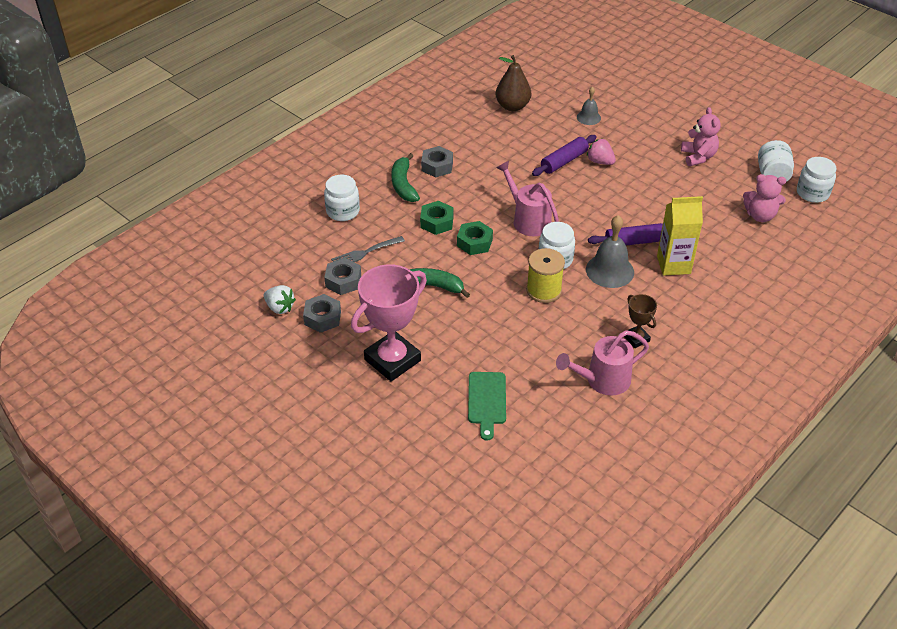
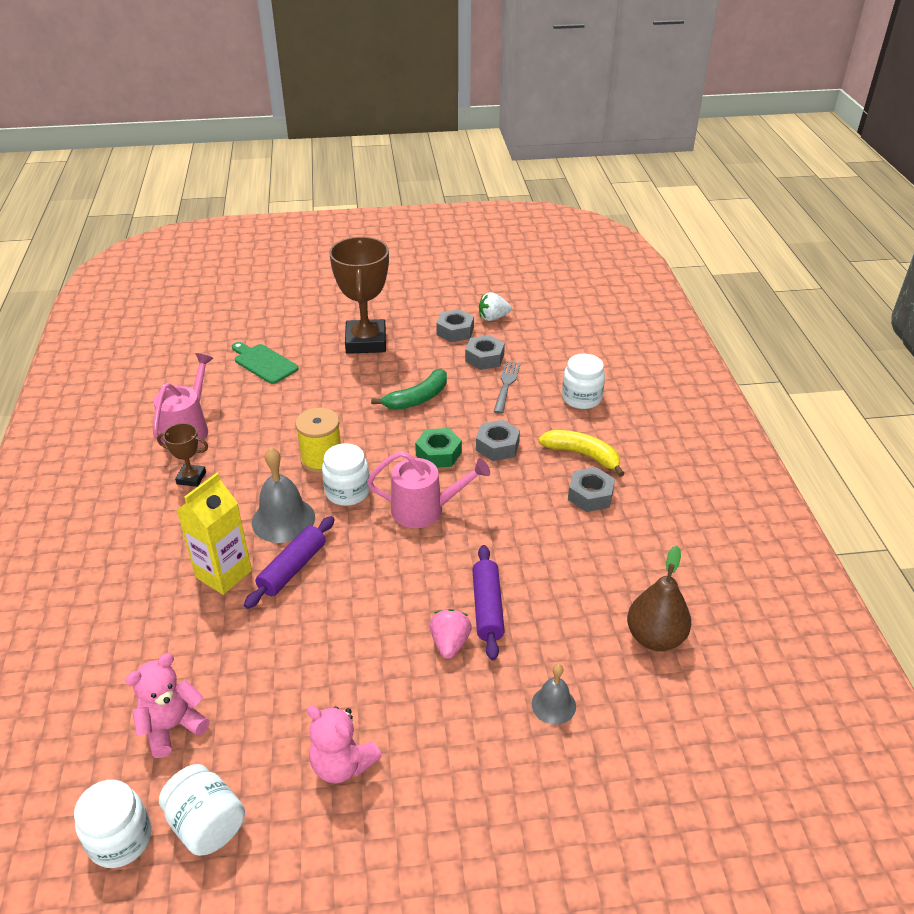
camera: 130 degrees right, 5 degrees down
pink trophy [351,264,427,381] -> brown trophy [329,237,389,354]
green banana [391,153,420,202] -> yellow banana [538,430,625,477]
green nut [420,201,454,235] -> grey nut [476,420,520,461]
pink strawberry [587,139,616,165] -> pink strawberry turned 75 degrees counterclockwise [430,609,472,659]

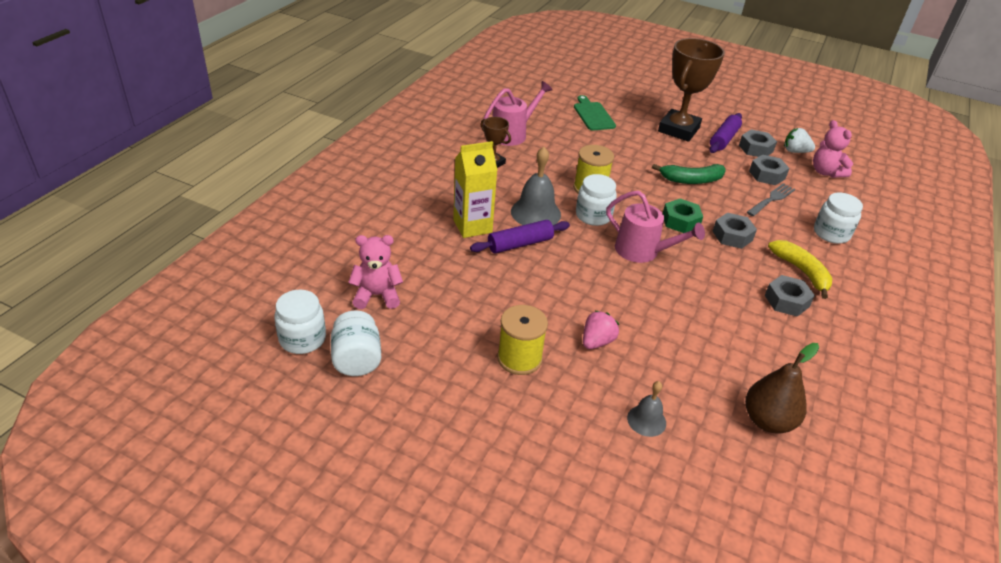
camera: 30 degrees right, 0 degrees up
pink teddy bear [307,706,382,783] -> pink teddy bear moved to [813,120,853,178]
purple rolling pin [472,545,505,660] -> purple rolling pin moved to [709,113,742,153]
none -> yellow spool [497,305,548,375]

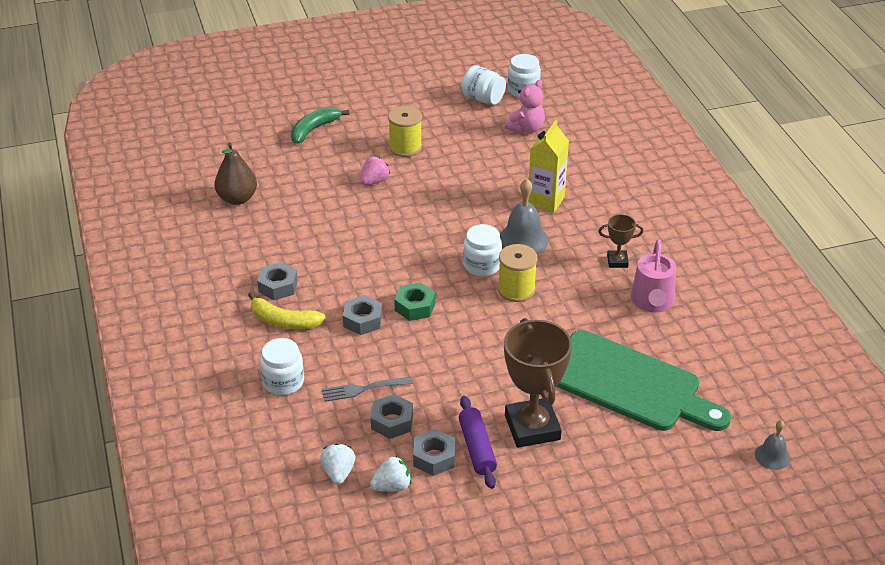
camera: 140 degrees right, 0 degrees up
purple rolling pin [470,220,570,253] -> none
green cutting board [574,95,616,130] -> green cutting board [556,330,731,431], size x2.10
pink strawberry [583,311,619,349] -> pink strawberry turned 135 degrees counterclockwise [360,156,390,185]
pink watering can [606,191,705,263] -> none
grey bell [627,381,666,437] -> grey bell moved to [755,420,790,470]
green banana [652,164,726,184] -> green banana moved to [291,107,349,144]
grey fork [747,183,795,216] -> grey fork turned 75 degrees clockwise [322,377,413,402]
pink teddy bear [813,120,853,178] -> white strawberry [320,443,355,485]

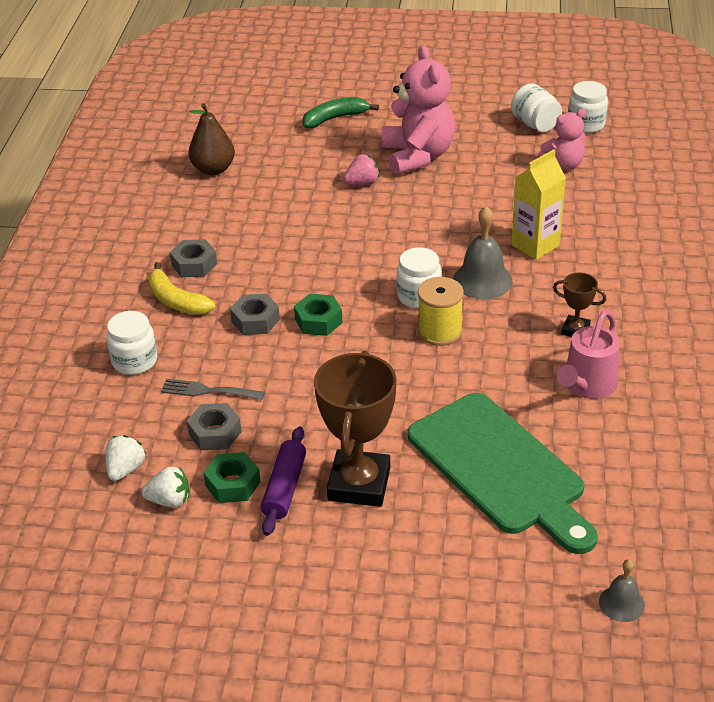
camera: 25 degrees right, 0 degrees up
yellow spool [388,106,422,157] -> pink teddy bear [382,45,455,175]
grey nut [413,429,455,476] -> green nut [203,452,261,503]

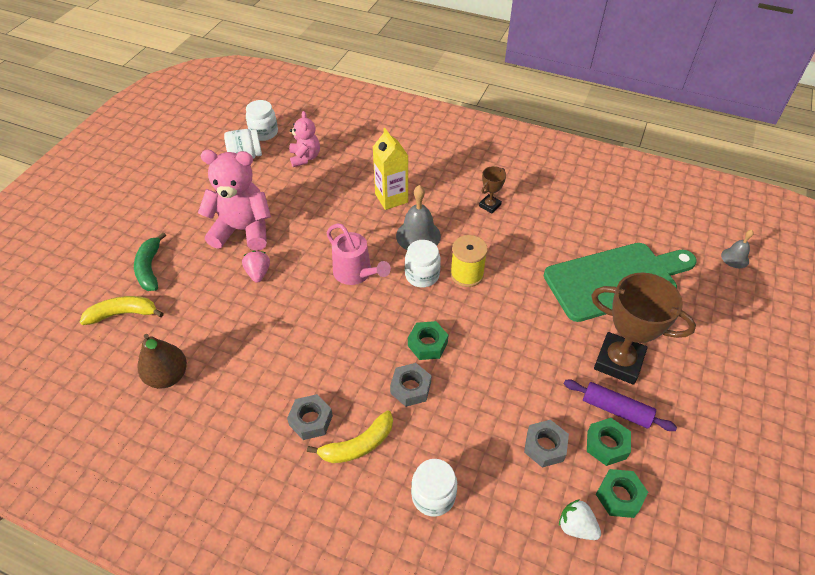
camera: 75 degrees left, 10 degrees up
white strawberry [142,466,189,508] -> green nut [596,469,648,518]
grey fork [161,379,265,400] -> none
pink watering can [557,310,620,399] -> pink watering can moved to [327,223,391,285]
none -> yellow banana [80,296,164,325]

